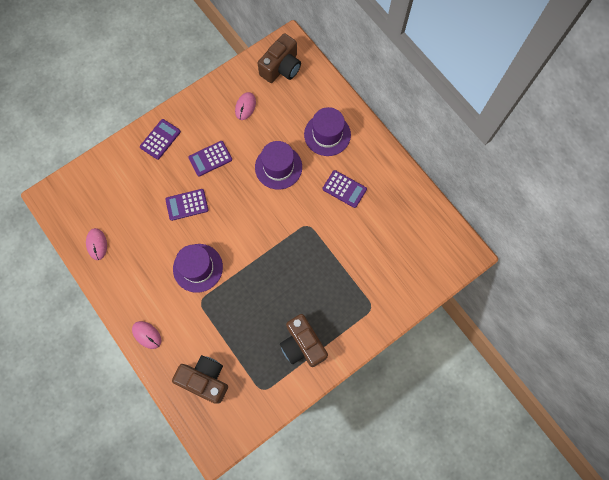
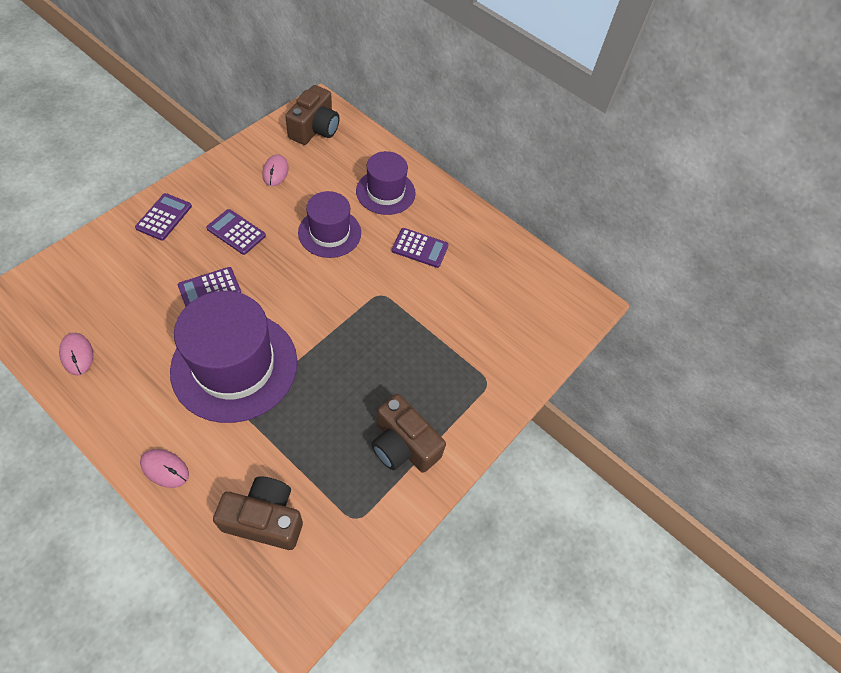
camera: 20 degrees left, 15 degrees down
purple hat [173,244,223,293] -> purple hat [170,291,297,423], size x1.71
purple calculator [188,141,232,177] -> purple calculator turned 75 degrees clockwise [206,209,266,255]

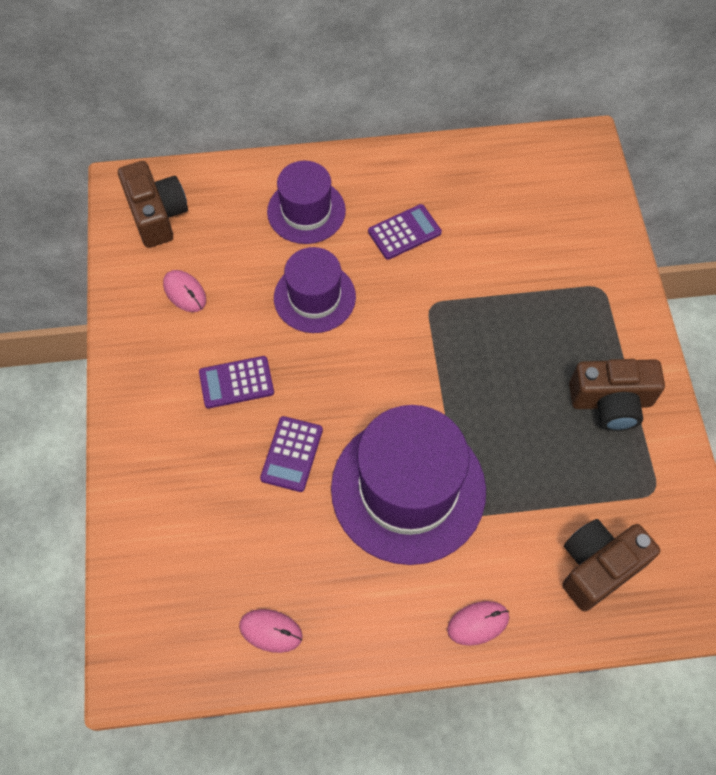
camera: 40 degrees left, 5 degrees up
purple calculator [135,193,192,240] -> none

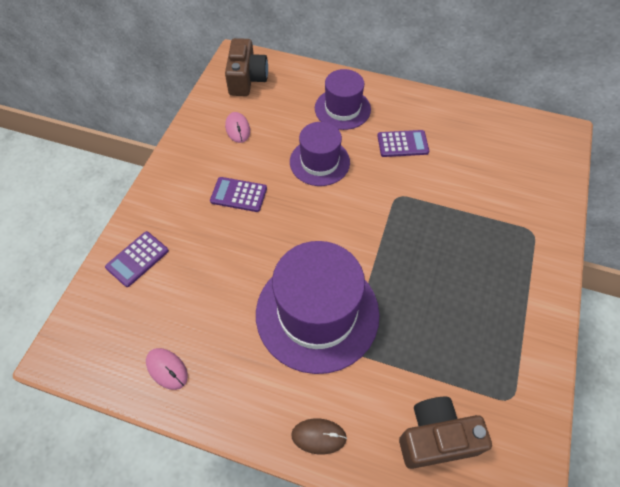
camera: 25 degrees right, 5 degrees down
purple calculator [260,416,323,492] -> purple calculator moved to [105,231,169,287]
pink mouse [447,601,509,646] -> brown mouse [291,419,347,454]
brown camera [569,359,665,431] -> none

